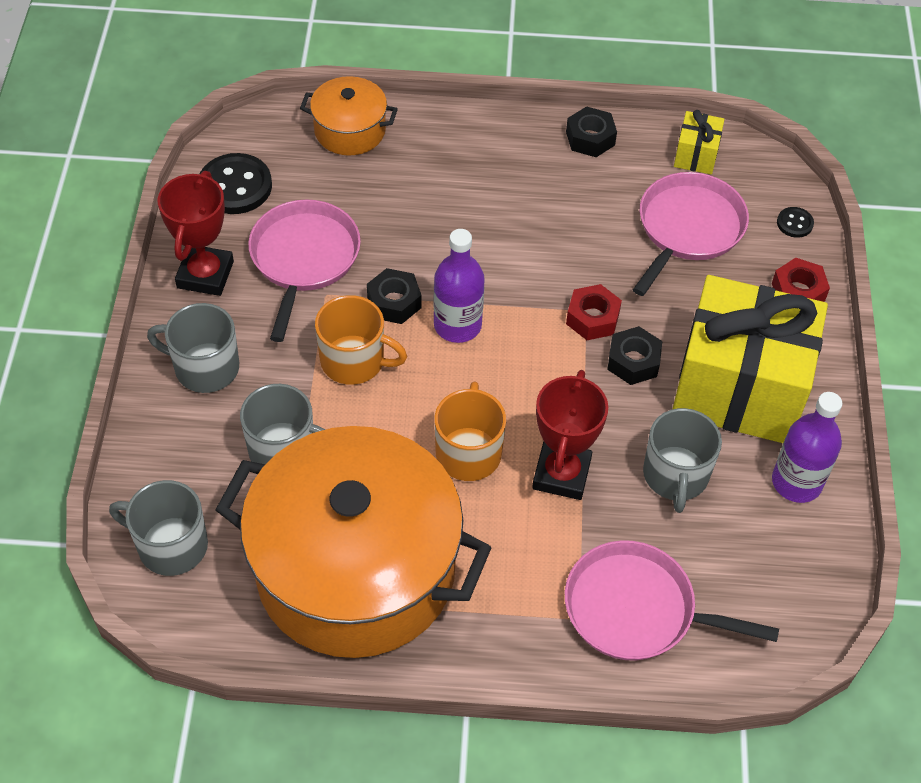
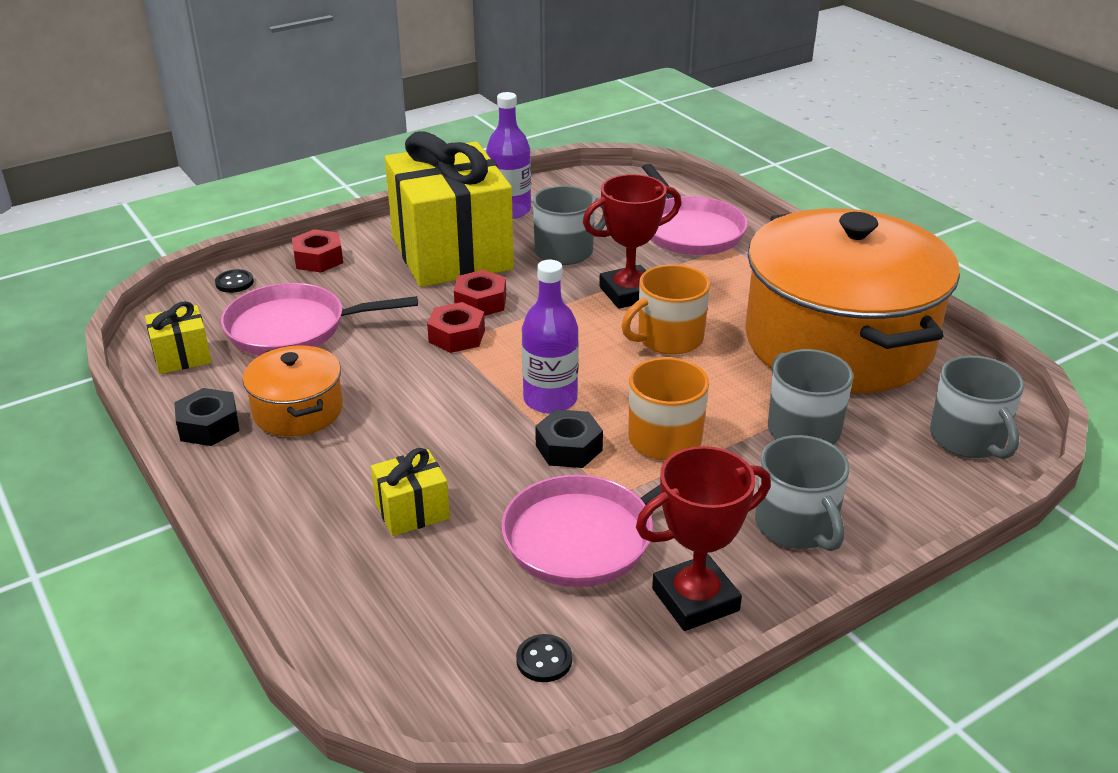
camera: 125 degrees left, 20 degrees down
black button [200,153,272,214] -> black button [516,634,572,682], size x0.49
orange pot [300,76,398,155] -> orange pot moved to [243,345,343,437]
black nut [607,326,662,385] -> red nut [454,270,506,316]
none -> yellow gift [371,448,450,536]

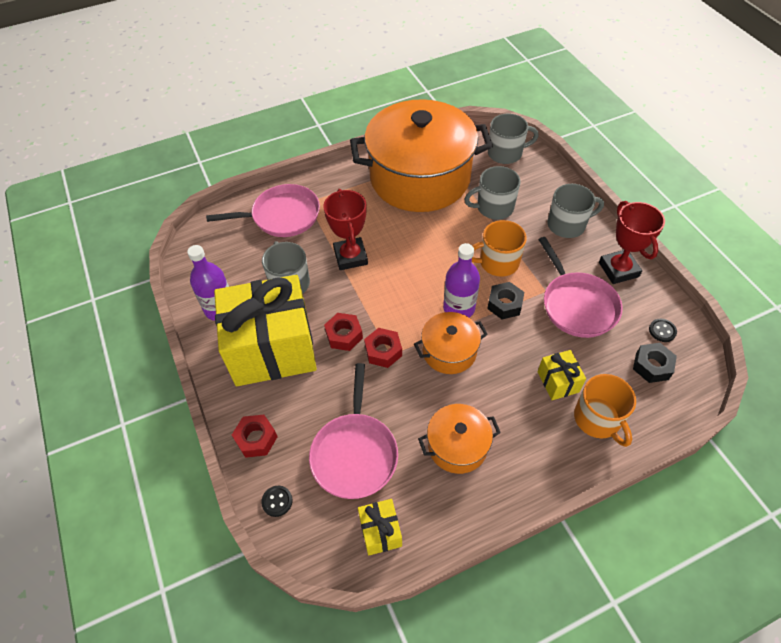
camera: 80 degrees left, 20 degrees up
black nut [174,388,239,446] -> black nut moved to [633,343,677,383]
orange mug [622,264,710,355] -> orange mug moved to [574,374,636,447]
none -> orange pot [414,312,488,374]

